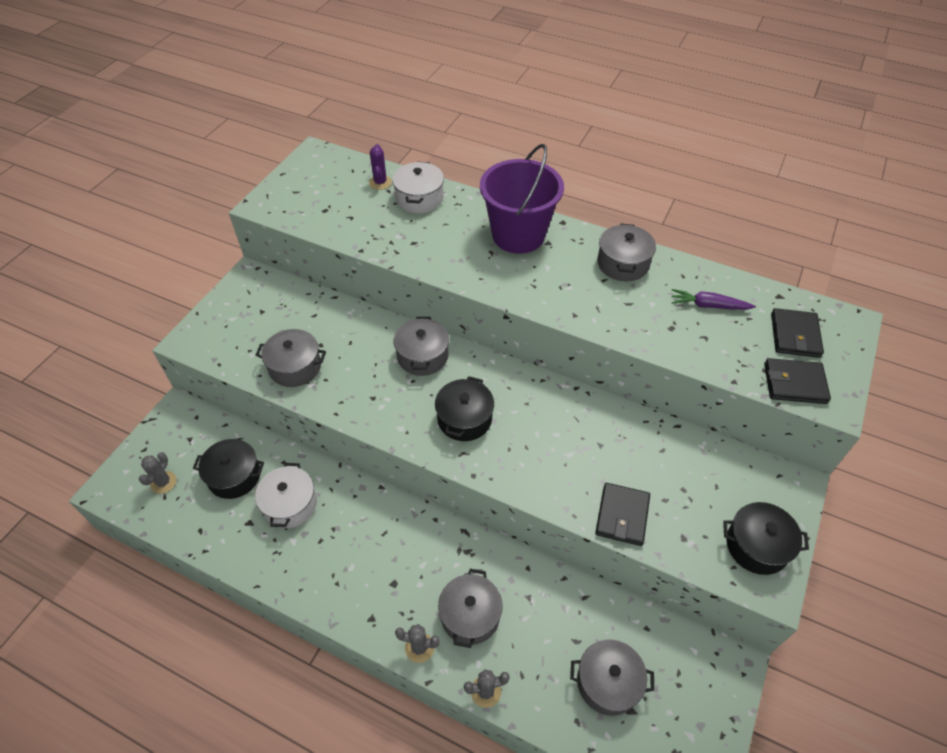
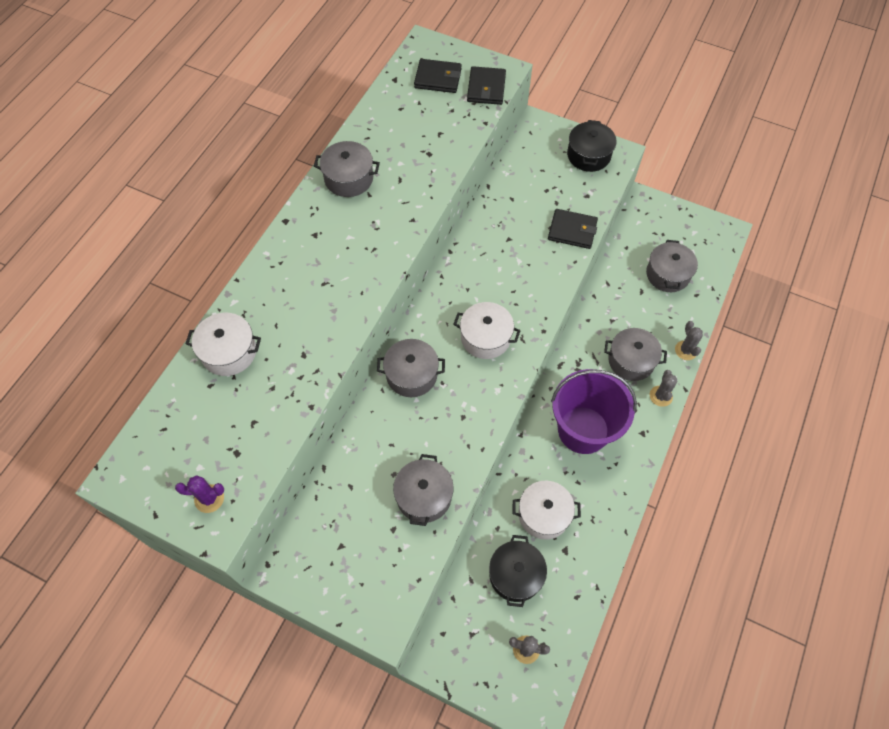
camera: 90 degrees left, 10 degrees up
purple cactus [369,144,392,190] -> purple cactus moved to [175,475,224,513]
black pot [435,376,494,441] -> white pot [453,302,521,359]
purple bucket [480,144,564,254] -> purple bucket moved to [551,369,637,454]
purple carrot [672,289,756,310] -> none

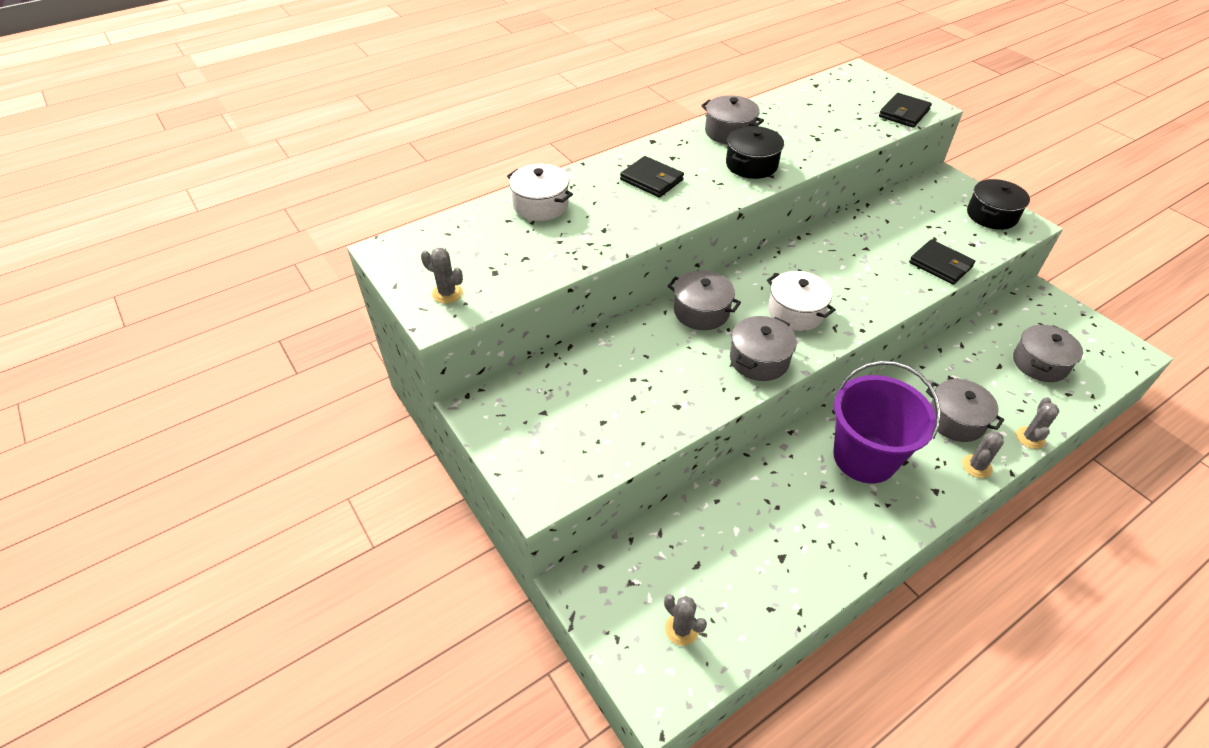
camera: 30 degrees right, 15 degrees down
purple cactus [175,475,224,513] -> grey cactus [421,248,463,304]
grey pot [393,454,454,526] -> grey pot moved to [730,316,797,381]
black wallet [414,59,462,93] -> black wallet moved to [620,156,684,197]
black pot [489,535,547,607] -> black pot moved to [726,126,784,179]
white pot [513,481,581,540] -> none

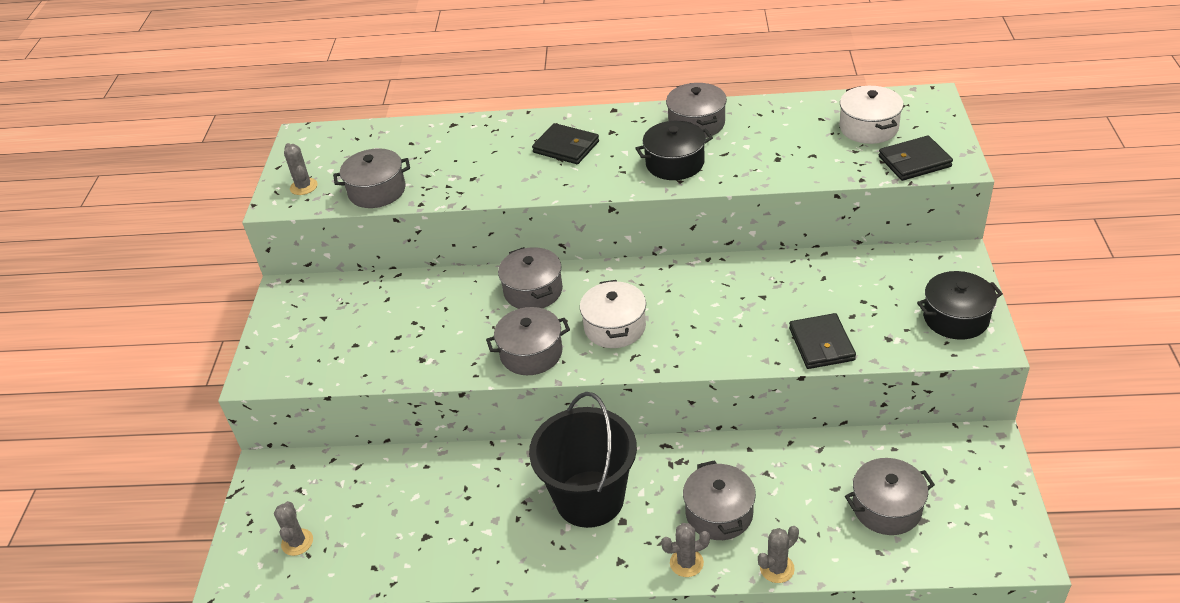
camera: 40 degrees right, 5 degrees down
white pot [507,164,573,221] -> white pot moved to [840,86,903,144]
black wallet [620,156,684,197] -> black wallet turned 45 degrees counterclockwise [532,123,599,164]
purple bucket [833,361,941,483] -> black bucket [529,392,637,528]
none -> grey pot [333,148,410,208]

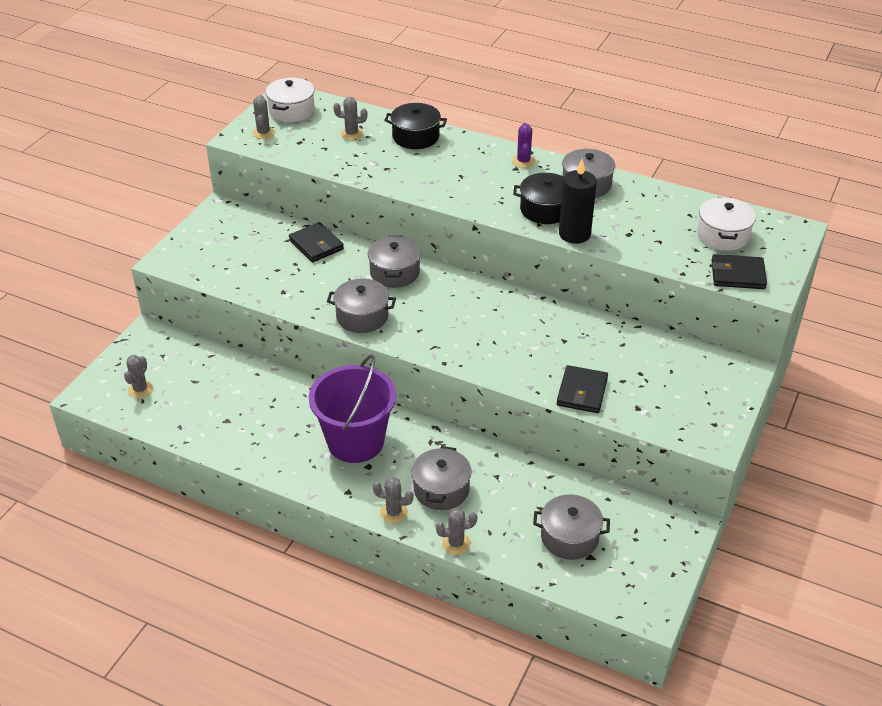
camera: 20 degrees right, 0 degrees up
grey pot [333,148,410,208] -> none
black bucket [529,392,637,528] -> purple bucket [309,354,396,463]
black wallet [532,123,599,164] -> black wallet moved to [289,222,344,262]
white pot [580,280,646,348] -> white pot moved to [266,78,315,122]
black pot [917,271,1003,340] -> black pot moved to [384,103,447,149]
none -> grey cactus [333,97,367,140]
none -> purple cactus [512,123,535,168]
none -> black candle [559,159,597,244]

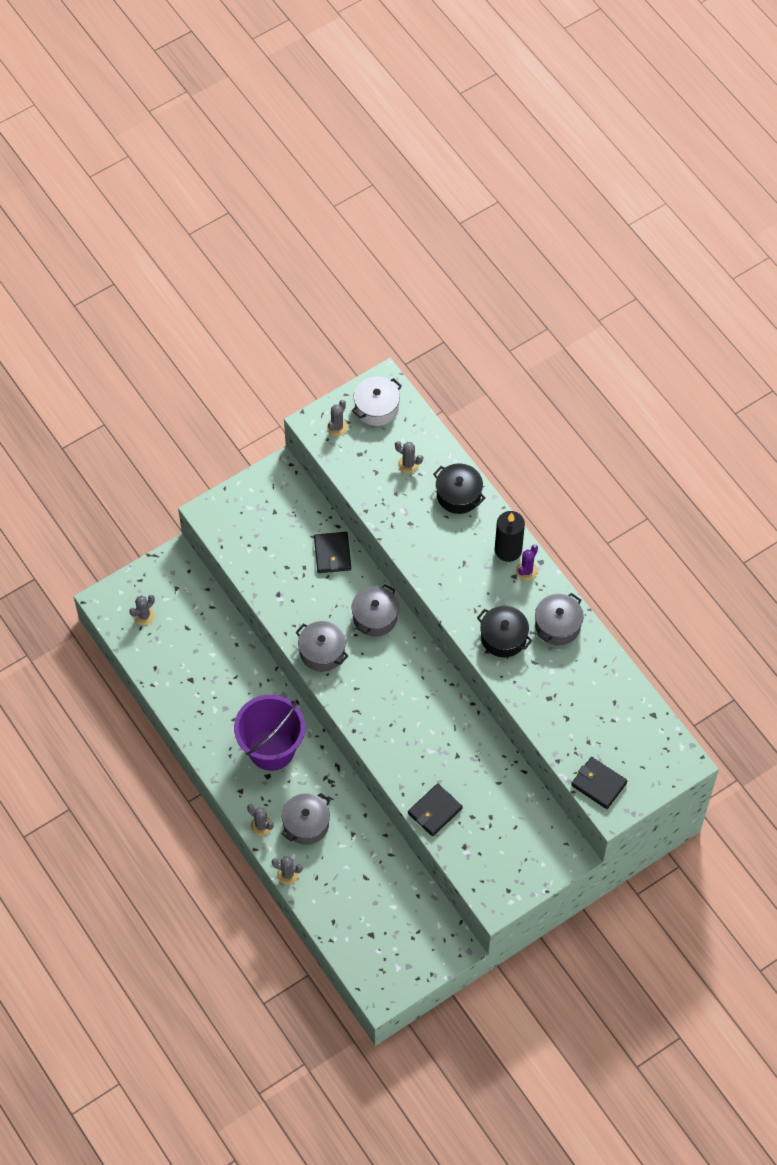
camera: 30 degrees right, 20 degrees up
grey pot [533,494,610,560] -> none
black candle [559,159,597,244] -> black candle moved to [495,511,525,562]
white pot [697,197,756,251] -> none

